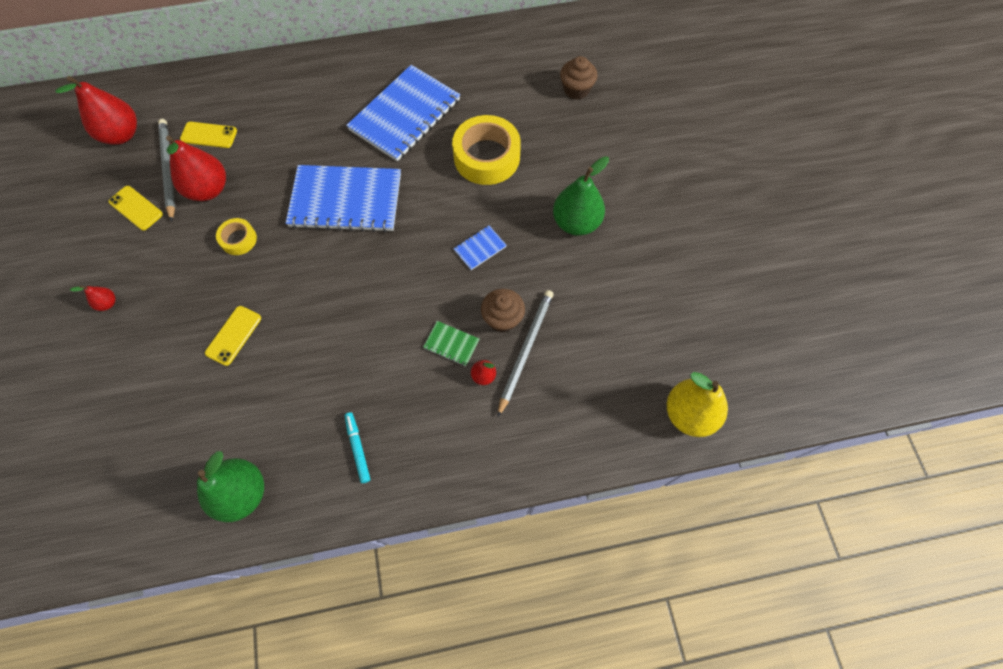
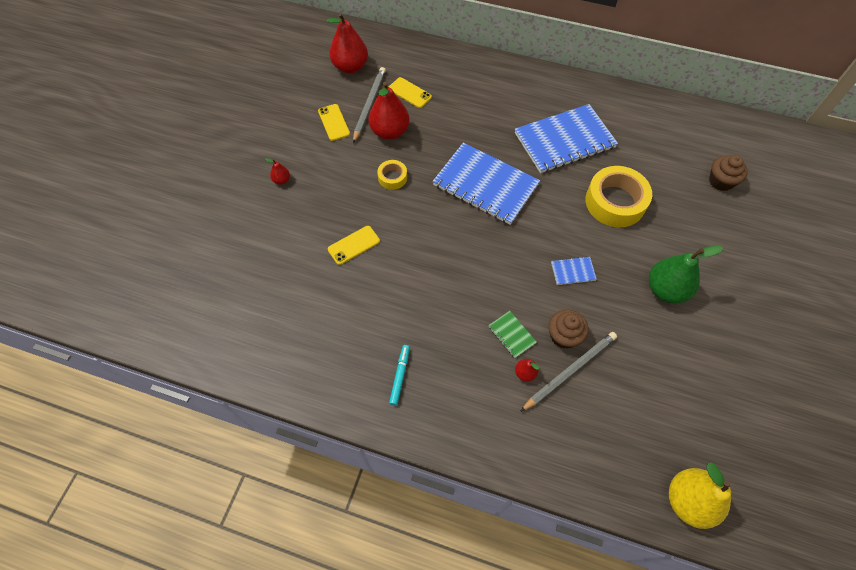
camera: 30 degrees right, 5 degrees down
green pear [197,451,264,522] -> none

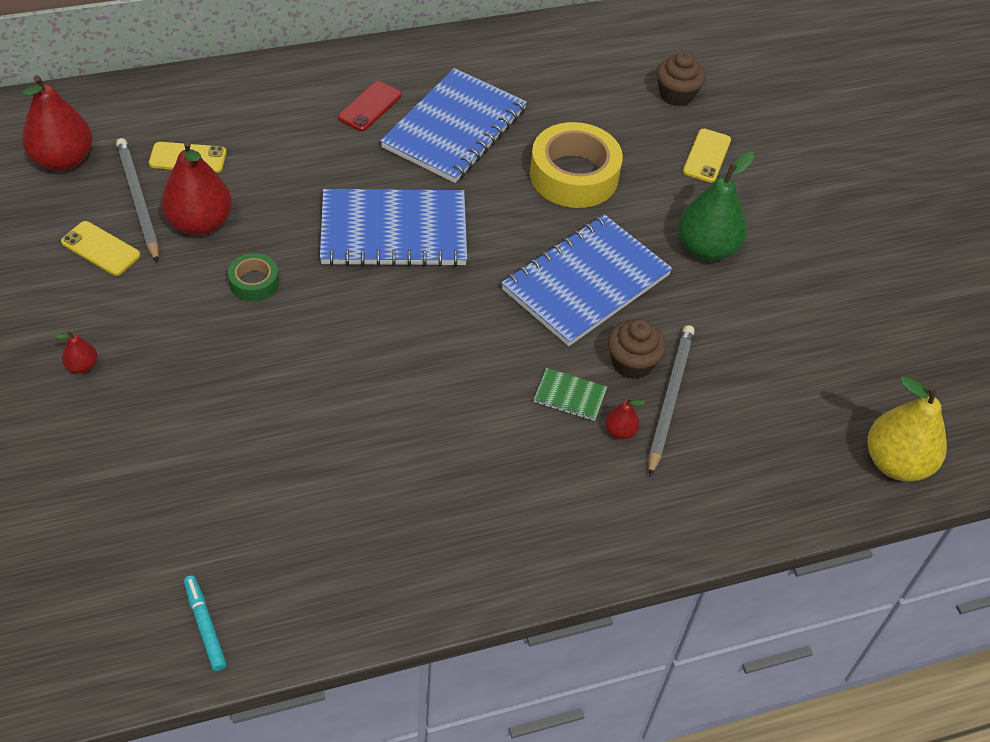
camera: 40 degrees left, 10 degrees down
yellow phone [328,226,380,265] -> yellow phone moved to [683,129,731,182]
yellow tape [377,160,407,190] -> green tape [228,253,279,301]
turquoise marker [389,345,410,406] -> turquoise marker moved to [184,575,227,671]
blue notebook [551,256,597,285] -> blue notebook [501,214,673,346], size x2.42
none -> red phone [338,81,402,131]

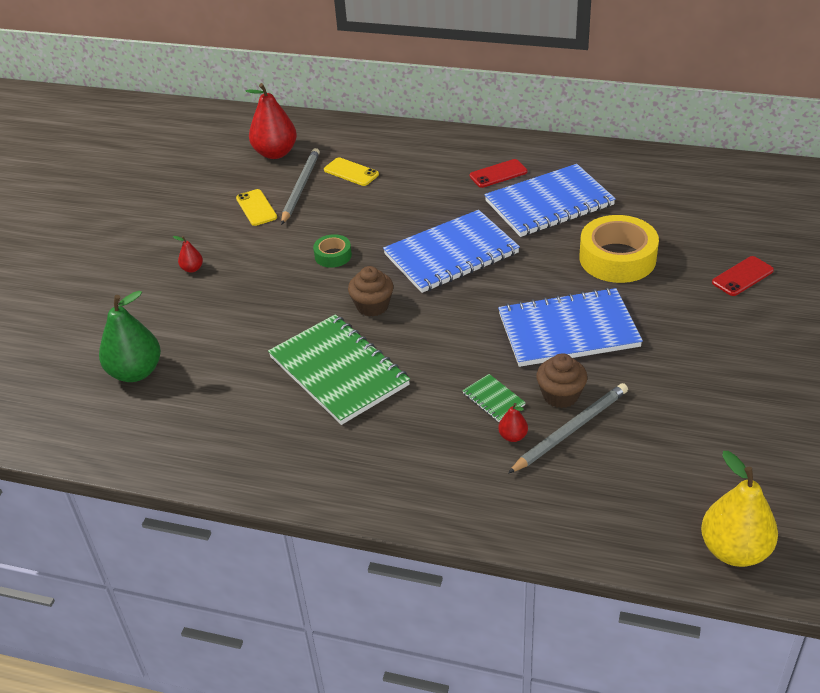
camera: 40 degrees right, 10 degrees down
red pear [161,140,232,236] -> none
turquoise marker [184,575,227,671] -> none
blue notebook [320,189,467,267] -> blue notebook turned 60 degrees counterclockwise [383,210,520,293]
brown cupcake [657,51,706,106] -> brown cupcake moved to [348,266,394,317]
green pear [678,152,754,261] -> green pear moved to [99,291,161,382]
yellow phone [683,129,731,182] -> red phone [712,256,774,296]
none -> green notebook [268,314,410,425]

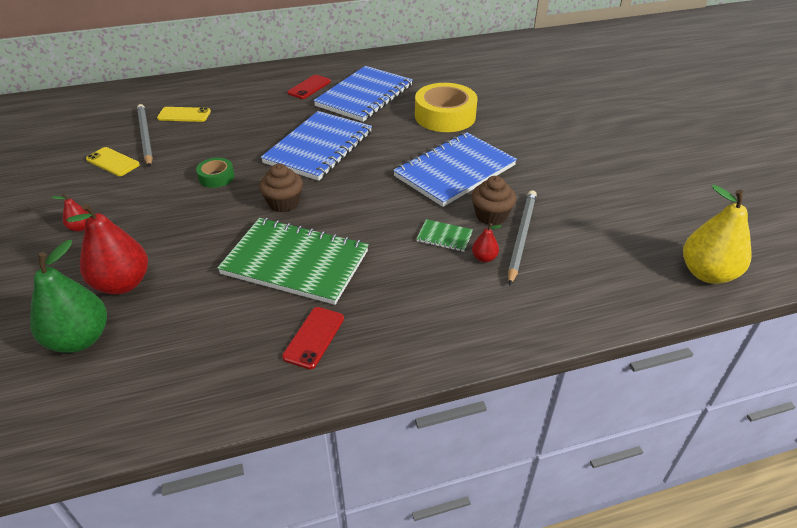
camera: 35 degrees left, 0 degrees up
red pear [246,83,297,159] -> red pear moved to [66,203,148,295]
red phone [712,256,774,296] -> red phone moved to [282,307,344,369]

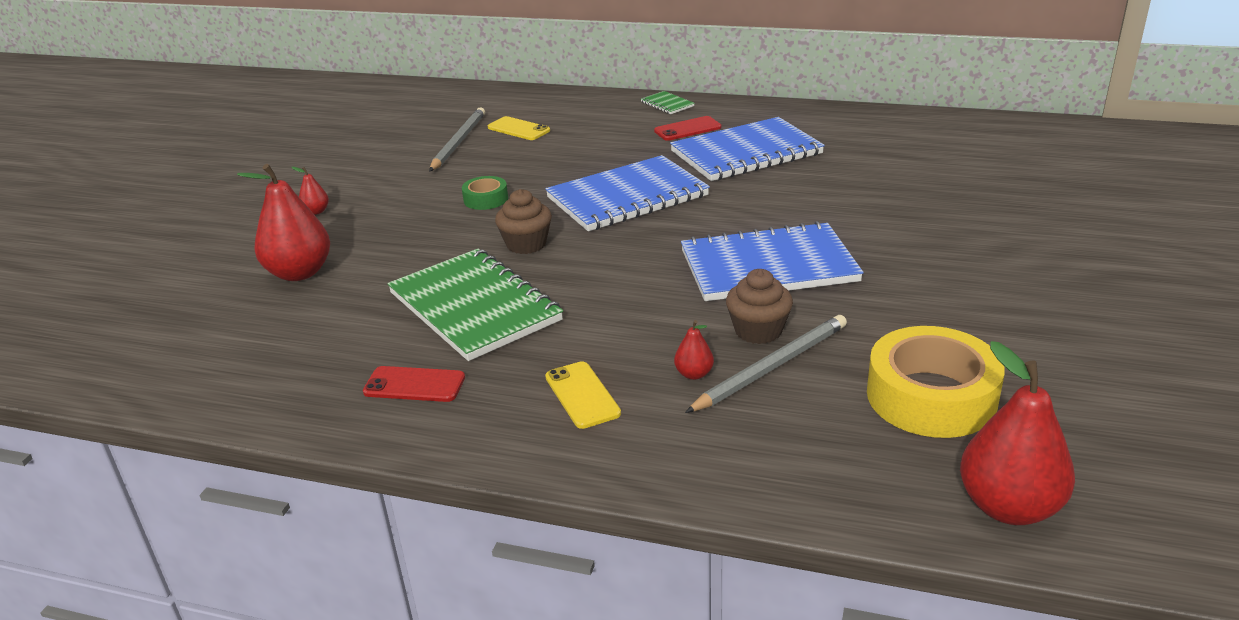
camera: 35 degrees right, 10 degrees down
green pear [30,240,107,353] -> none
yellow phone [86,147,140,176] -> yellow phone moved to [545,361,621,429]
red phone [282,307,344,369] -> red phone turned 45 degrees clockwise [363,366,465,402]
yellow tape [415,83,478,132] -> yellow tape moved to [867,326,1005,438]
green notebook [416,219,473,252] -> green notebook moved to [641,91,695,114]
yellow pear [683,185,752,284] -> red pear [960,341,1075,525]

